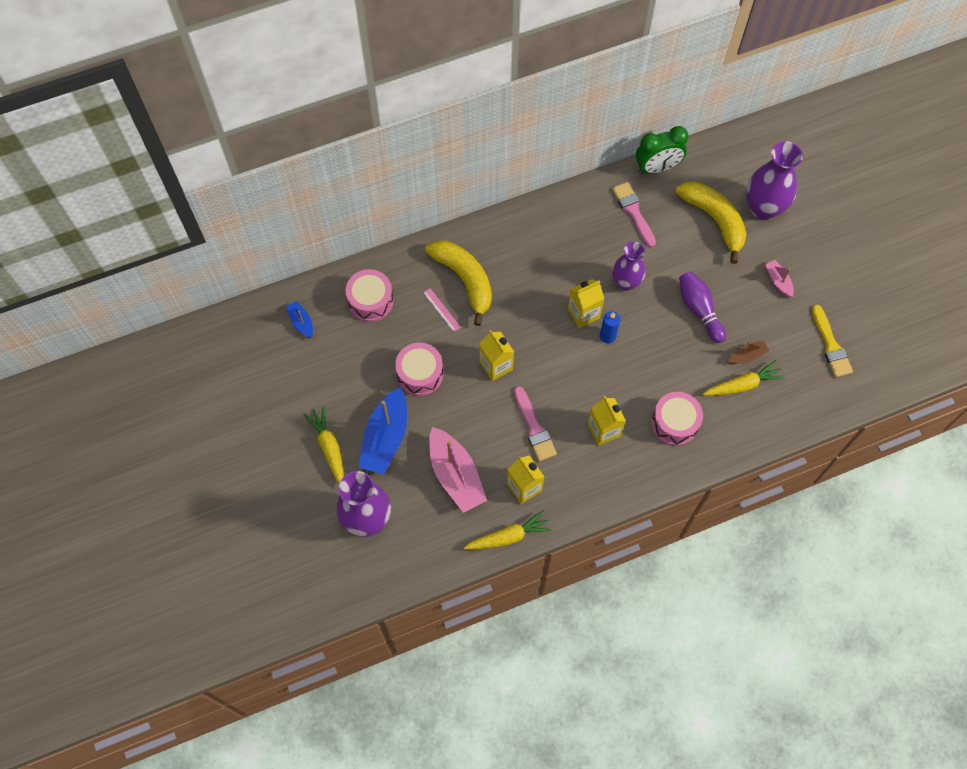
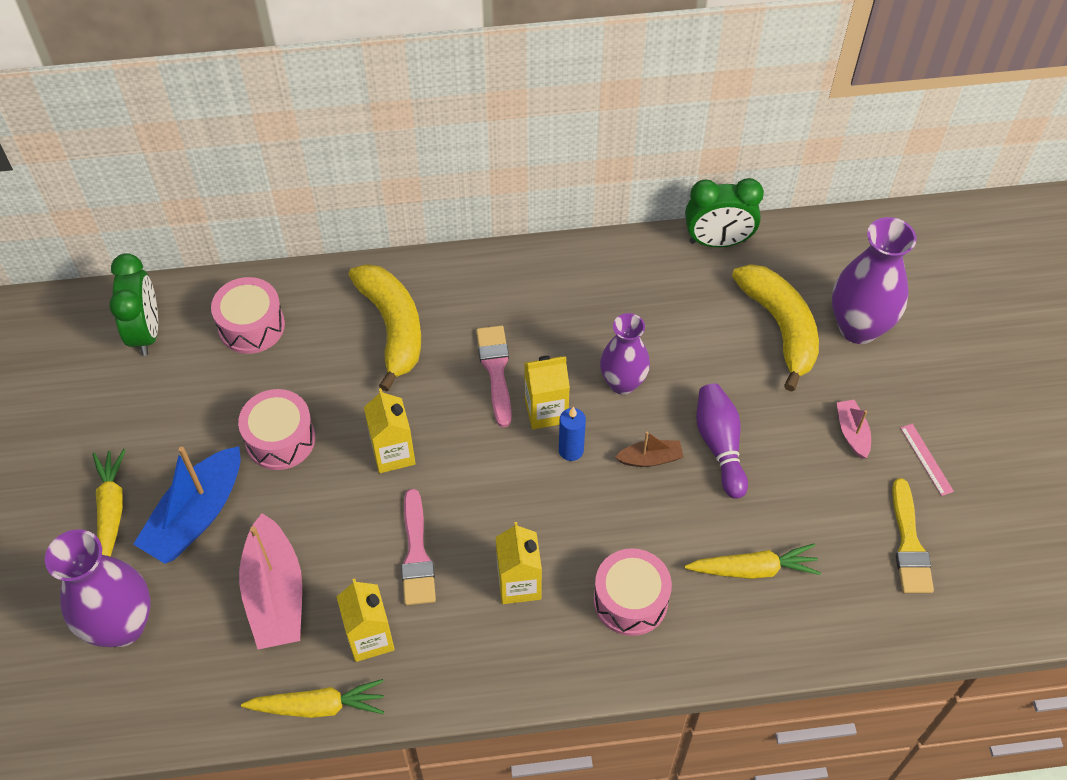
camera: 15 degrees right, 10 degrees down
blue boat [286,301,313,338] -> green clock [109,253,158,356]
pink ruler [423,288,461,332] -> pink ruler moved to [901,424,954,496]
pink brush [612,182,656,248] -> pink brush moved to [476,326,512,427]
brown boat [727,340,769,364] -> brown boat moved to [615,431,683,467]

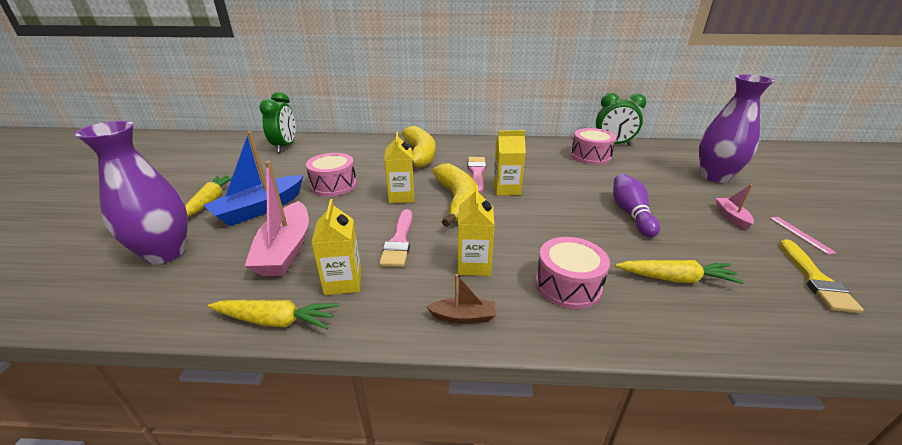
camera: 10 degrees right, 25 degrees down
pink drum [211,277,285,354] -> pink drum moved to [571,128,616,165]
blue candle [559,407,586,461] -> none
purple vase [600,313,650,395] -> none
brown boat [615,431,683,467] -> brown boat moved to [427,274,496,324]
yellow banana [732,264,819,392] -> yellow banana moved to [432,163,479,227]

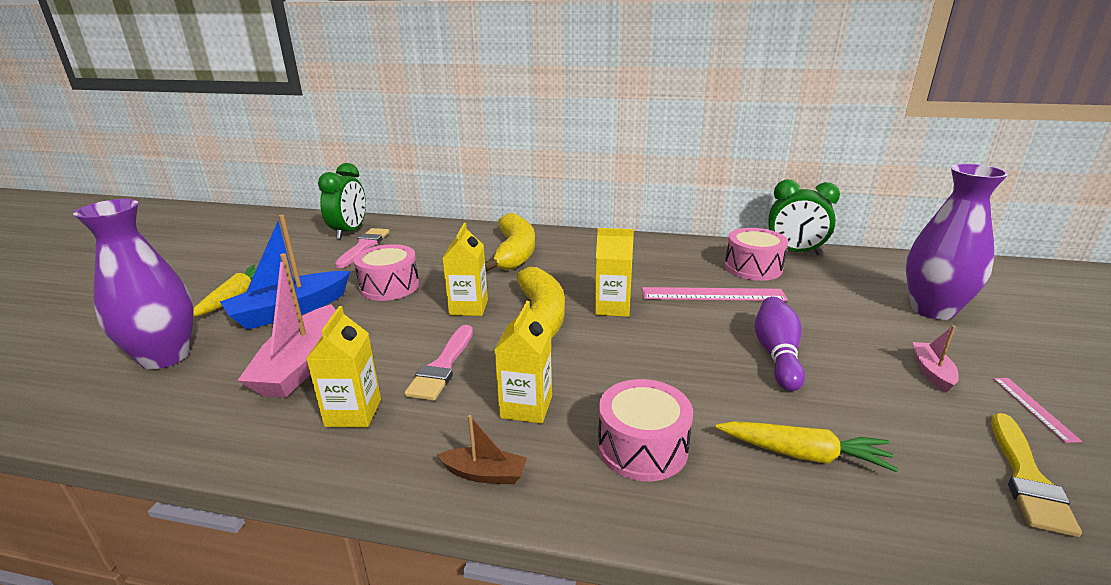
camera: 10 degrees right, 5 degrees down
yellow carrot [208,300,339,330] -> none
pink brush [468,157,486,193] -> pink brush moved to [335,228,390,268]
none -> pink ruler [642,287,788,301]

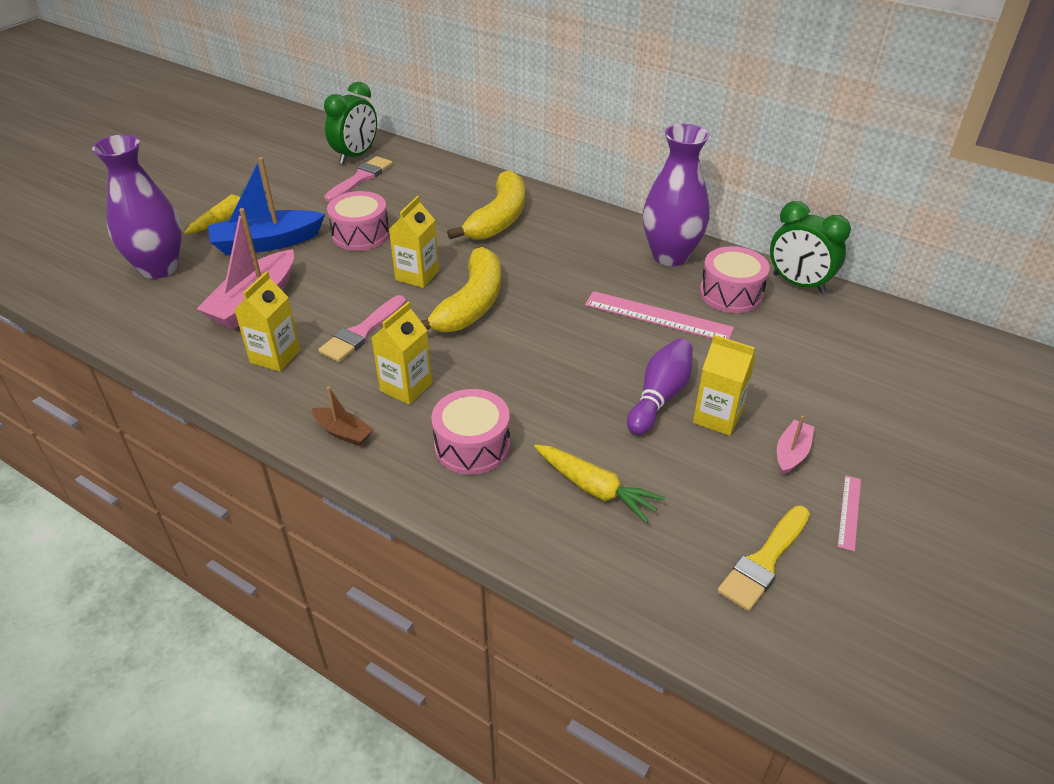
camera: 20 degrees right, 15 degrees up
yellow carton [595,228,634,317] -> yellow carton moved to [693,335,755,436]
purple vase [906,163,1009,320] -> purple vase moved to [643,124,710,266]

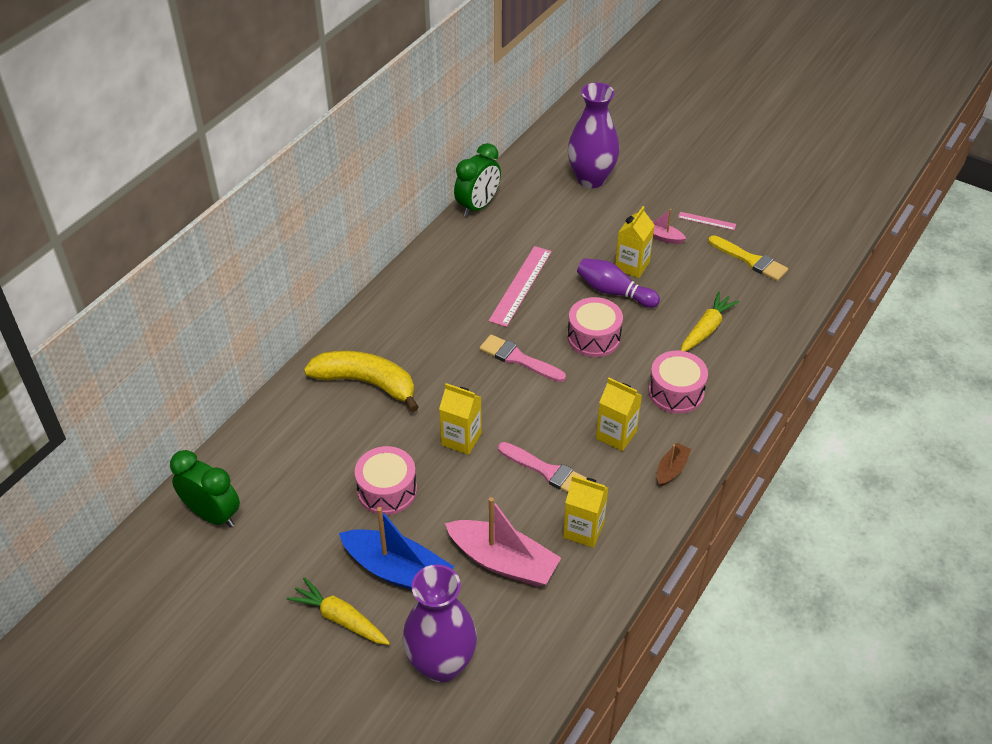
camera: 90 degrees left, 5 degrees up
blue boat [208,157,325,256] -> blue boat turned 45 degrees counterclockwise [339,507,454,590]
pink brush [324,156,393,202] -> pink brush moved to [479,334,566,382]
yellow banana [421,247,501,333] -> none
purple vase [643,124,710,266] -> purple vase moved to [568,82,619,188]
pink drum [700,246,770,313] -> pink drum moved to [568,297,623,357]

